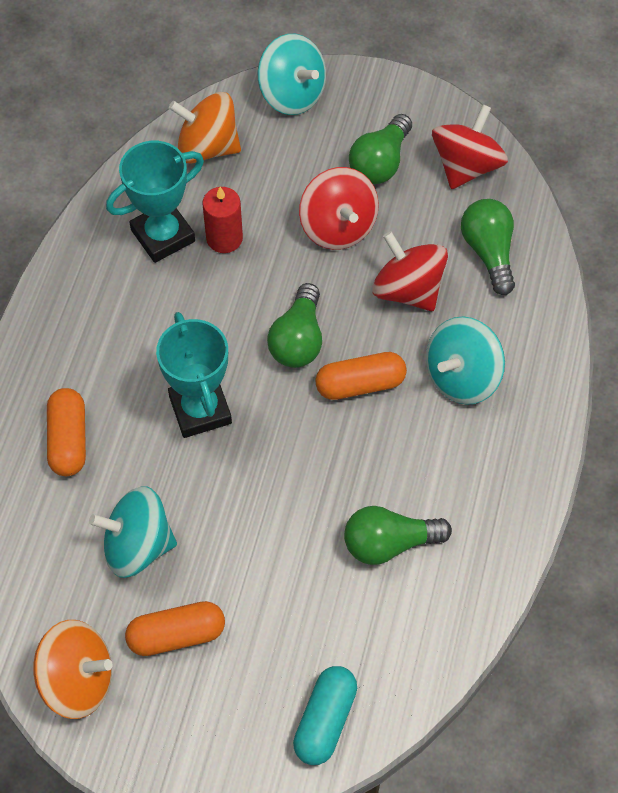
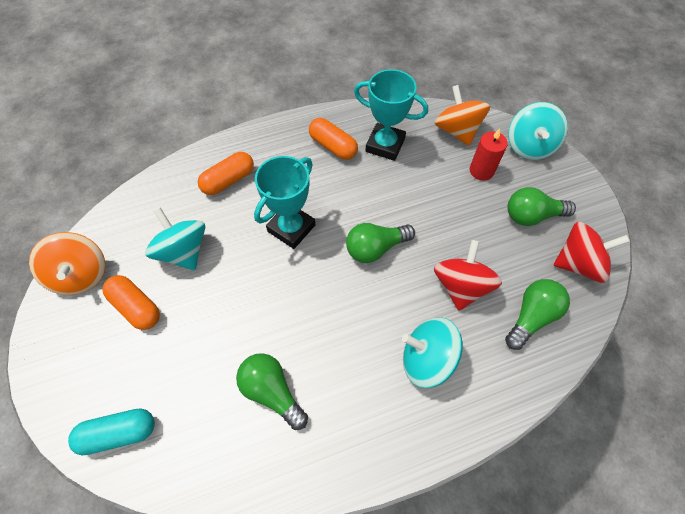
camera: 55 degrees right, 0 degrees up
red candle [202,187,243,253] -> red candle moved to [470,128,508,181]
red spinning top [299,167,379,250] -> none
orange capsule [315,352,407,400] -> orange capsule moved to [309,118,358,160]

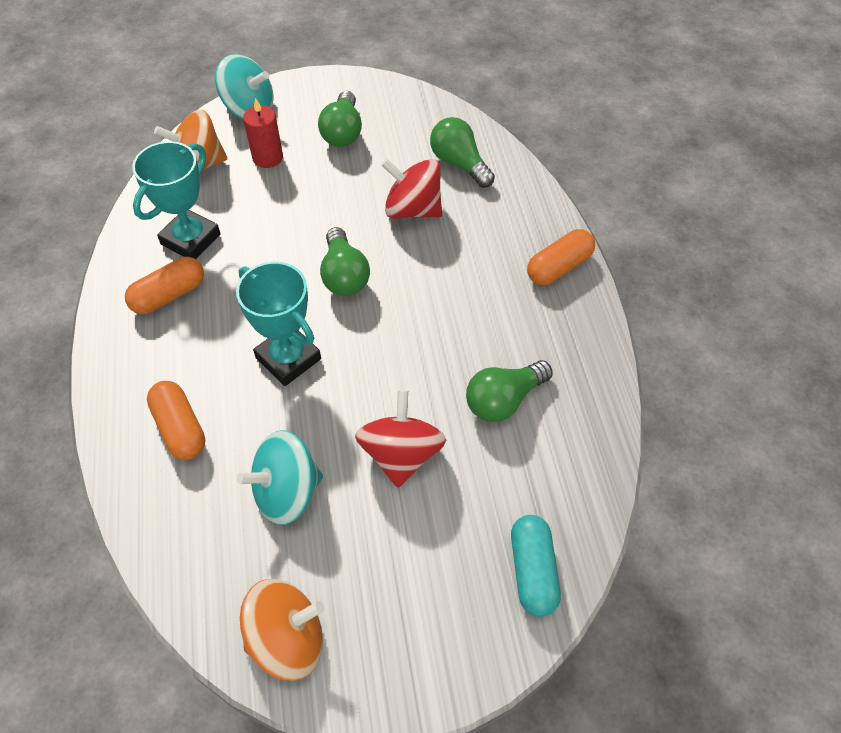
camera: 80 degrees left, 5 degrees down
orange capsule [102,275,160,330] -> orange capsule moved to [527,229,595,285]
turquoise spinning top [402,317,463,388] -> none
red spinning top [554,222,630,283] -> red spinning top moved to [355,390,446,488]

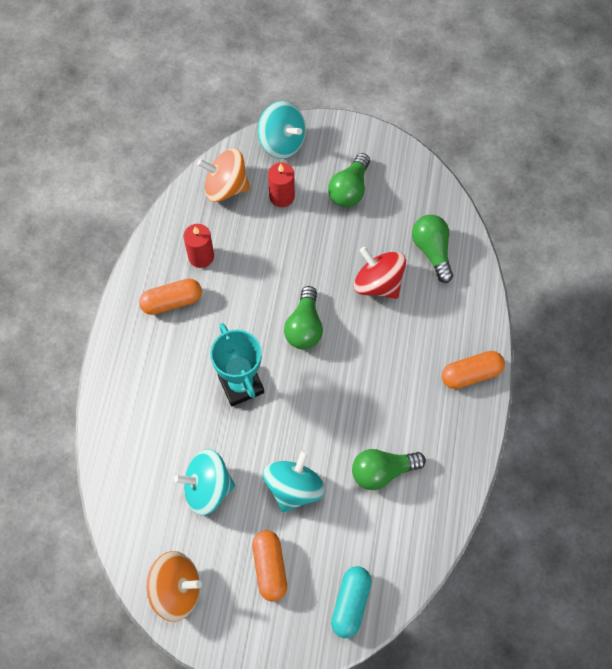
camera: 20 degrees right, 10 degrees up
turquoise trophy [132,141,221,259] -> red candle [184,224,214,268]
orange capsule [147,381,205,460] -> orange capsule moved to [252,530,287,602]
red spinning top [355,390,446,488] -> turquoise spinning top [263,450,326,513]

